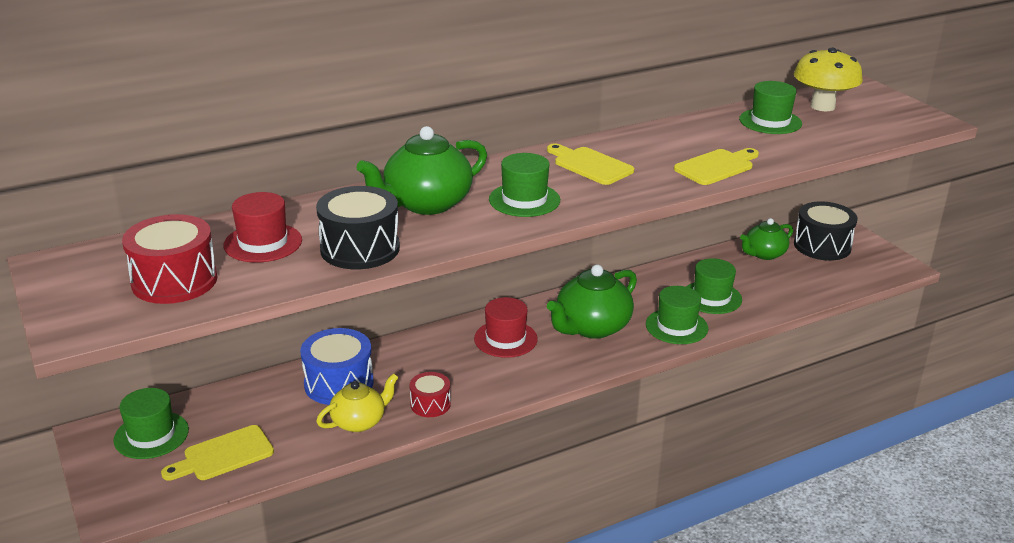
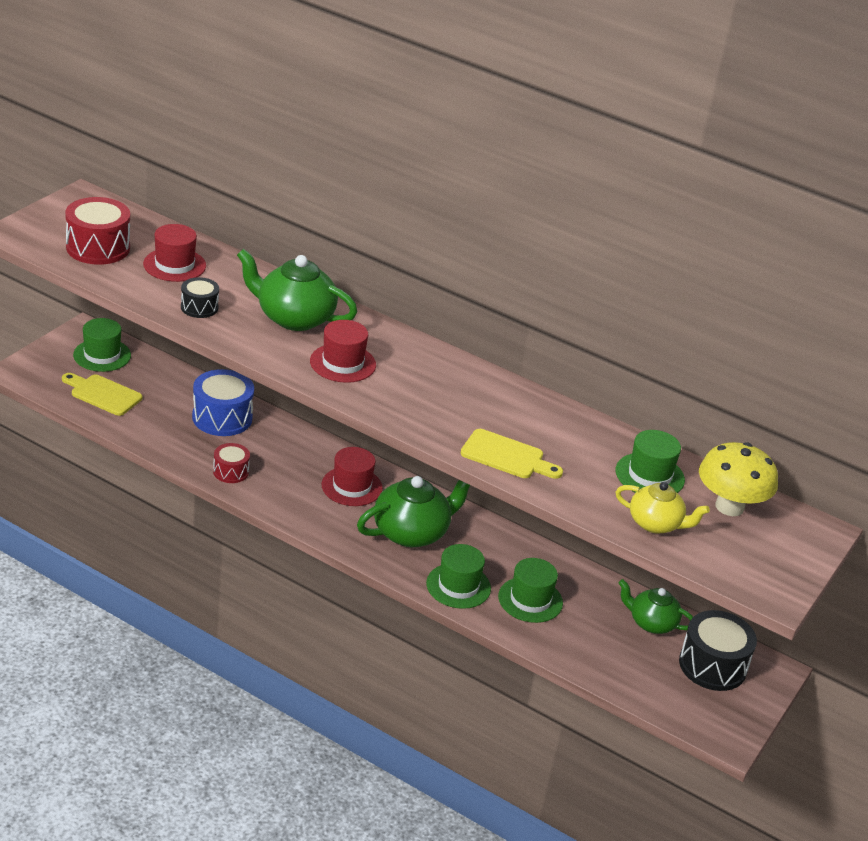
camera: 55 degrees right, 5 degrees up
black drum [316,186,400,269] -> black drum [181,277,219,318], size x0.57
yellow teapot [316,373,399,432] -> yellow teapot moved to [616,482,710,534]
green hat [489,153,560,217] -> red hat [310,320,376,383]
yellow cutting board [547,143,634,185] -> none
green teapot [547,264,637,339] -> green teapot turned 135 degrees clockwise [357,476,470,547]

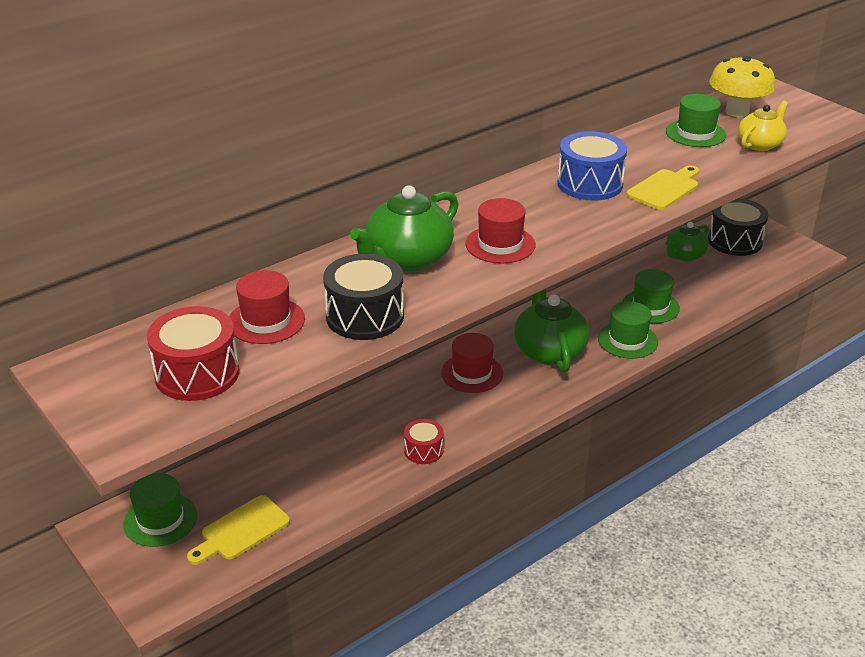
camera: 65 degrees left, 0 degrees up
black drum [181,277,219,318] -> black drum [323,253,404,340], size x1.75
blue drum [192,369,254,436] -> blue drum moved to [557,131,627,201]

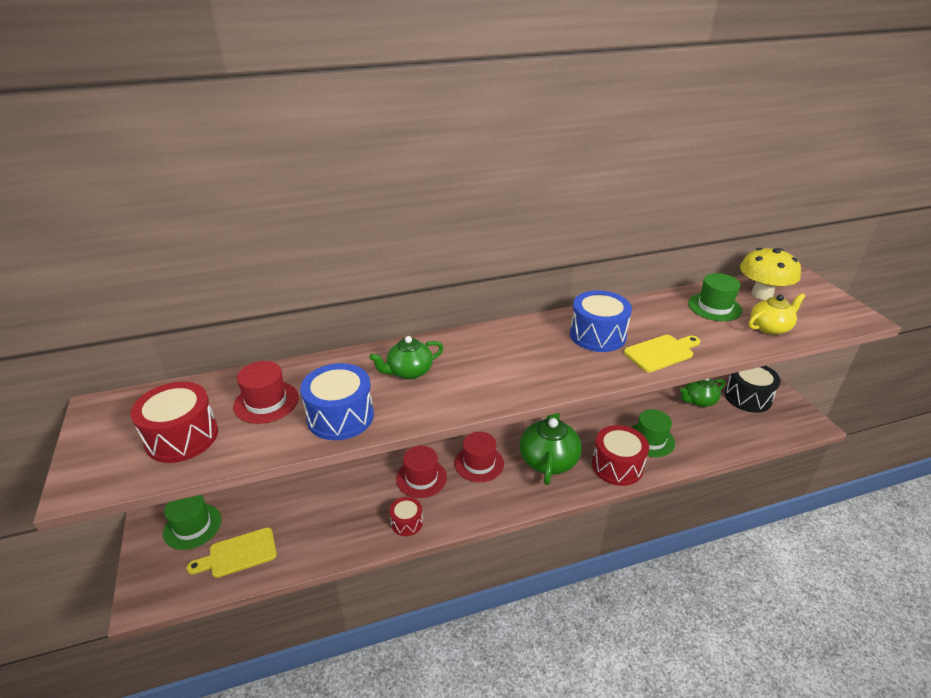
camera: 20 degrees right, 0 degrees up
black drum [323,253,404,340] -> blue drum [300,363,374,440]
green teapot [350,185,458,271] -> green teapot [369,336,444,379], size x0.63
red hat [465,198,535,263] -> red hat moved to [396,446,447,498]
green hat [598,301,658,359] -> red drum [592,425,649,486]

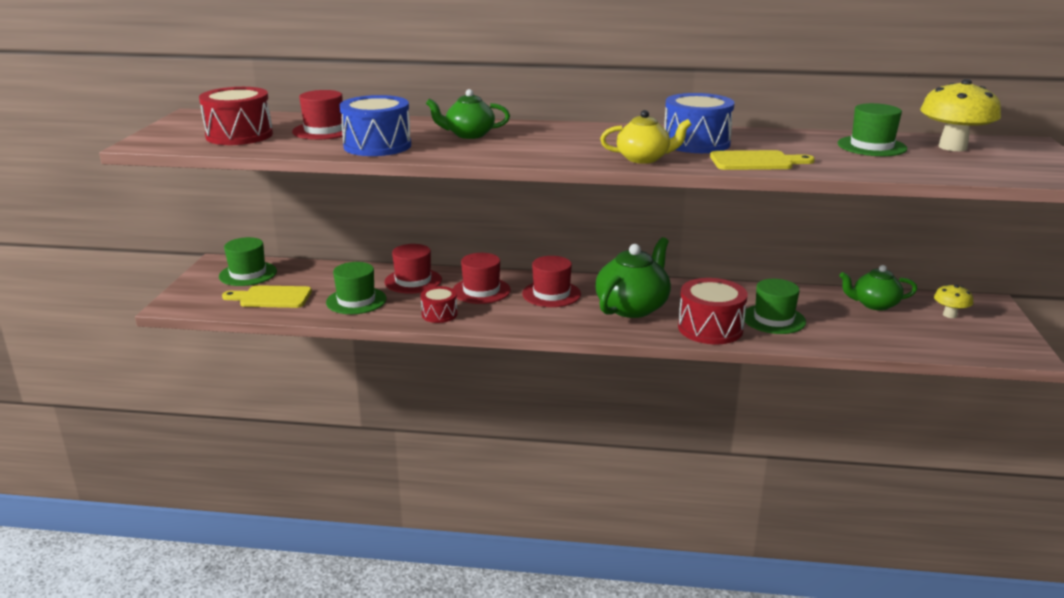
camera: 25 degrees right, 10 degrees down
black drum [725,366,781,413] -> yellow mushroom [934,284,973,318]
yellow teapot [749,293,805,335] -> yellow teapot moved to [600,110,692,164]
none -> green hat [326,262,387,314]
none -> red hat [384,244,442,294]

